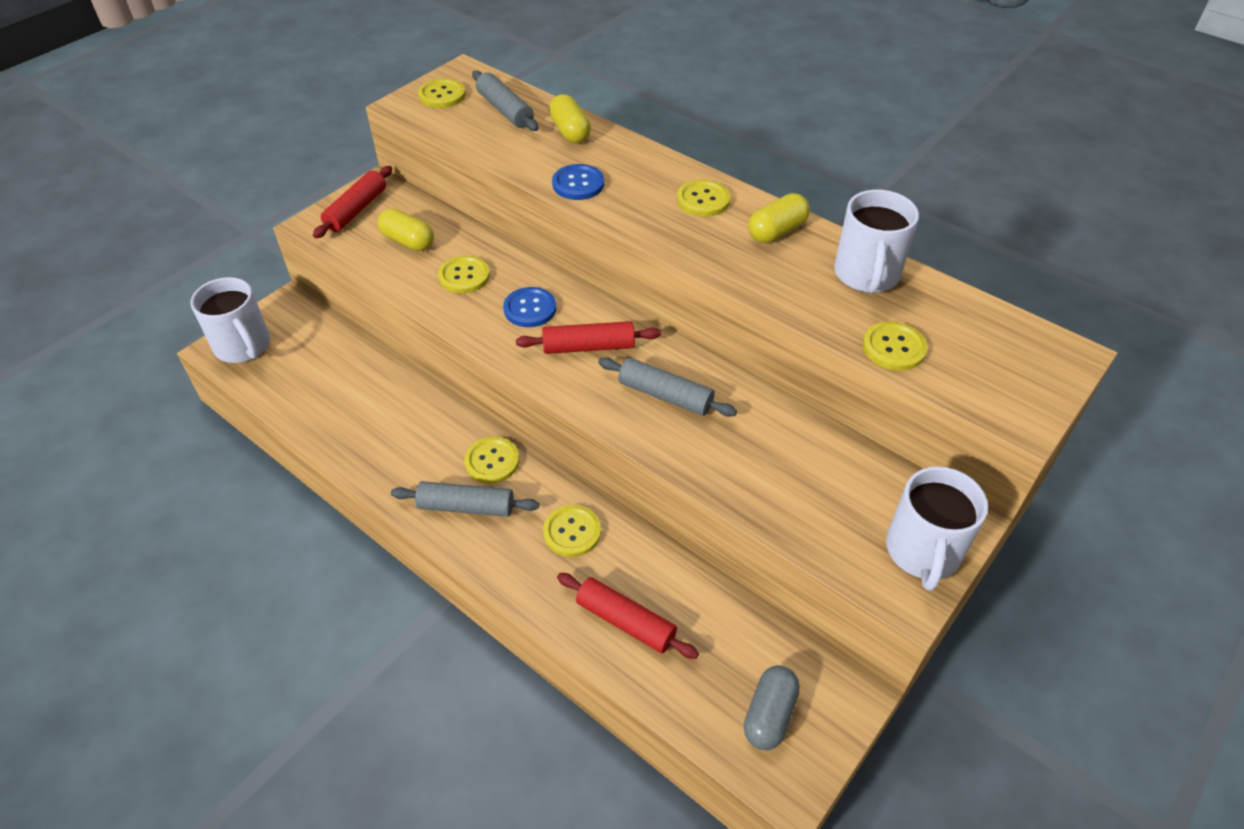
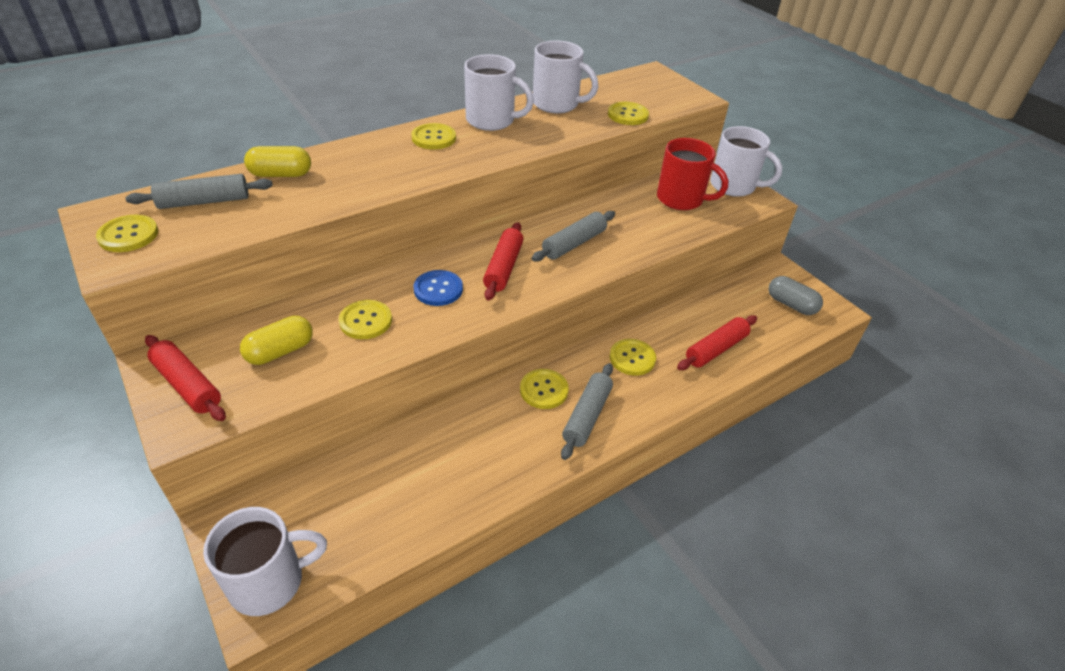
camera: 75 degrees left, 5 degrees down
blue button [552,164,604,200] -> none
yellow capsule [748,193,810,243] -> white mug [464,54,534,131]
none -> red mug [657,138,728,210]

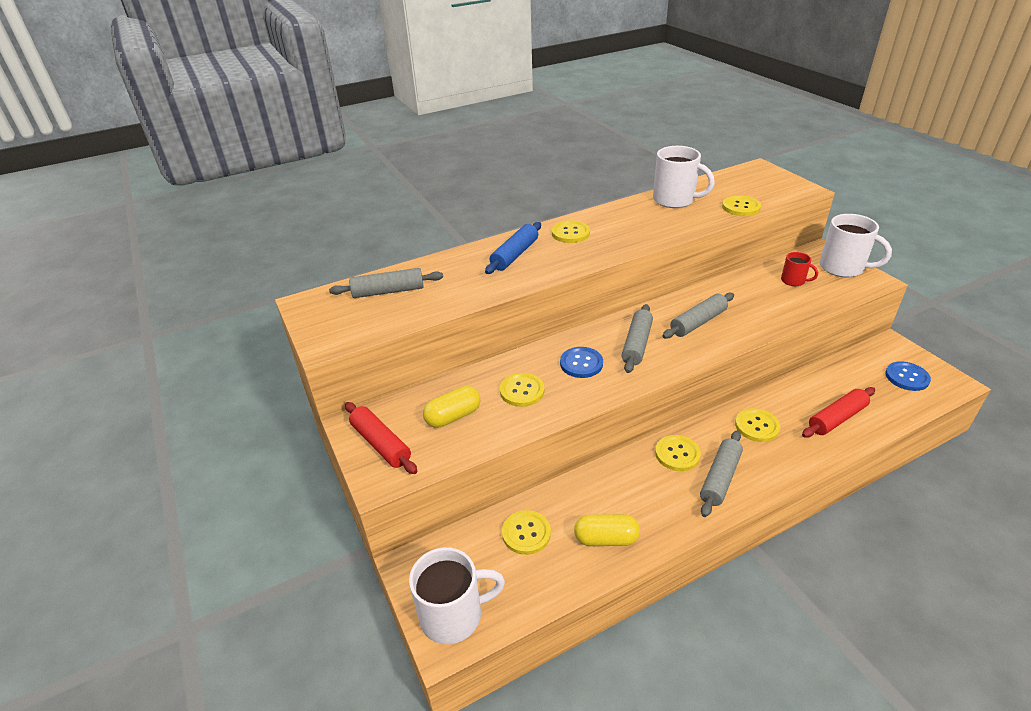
camera: 10 degrees right, 5 degrees down
yellow button [96,215,158,252] -> yellow button moved to [502,510,551,555]
yellow capsule [244,146,311,177] -> yellow capsule moved to [574,514,640,546]
white mug [464,54,534,131] -> none
red rolling pin [483,222,523,301] -> grey rolling pin [621,304,653,373]
red mug [657,138,728,210] -> red mug [781,252,818,286], size x0.54
grey capsule [769,276,823,315] -> blue button [885,361,931,391]
none -> blue rolling pin [485,222,541,274]

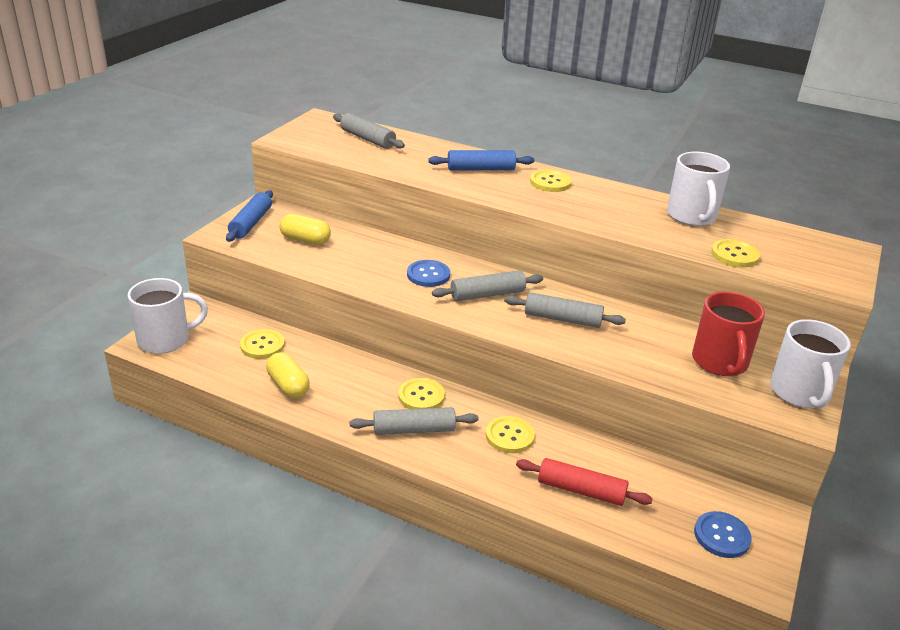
camera: 50 degrees right, 5 degrees down
red rolling pin [345,402,417,474] -> blue rolling pin [226,190,273,242]
white mug [409,547,505,644] -> white mug turned 60 degrees counterclockwise [128,278,208,354]
yellow button [500,373,544,407] -> none
red mug [781,252,818,286] -> red mug [692,291,765,376], size x1.87

